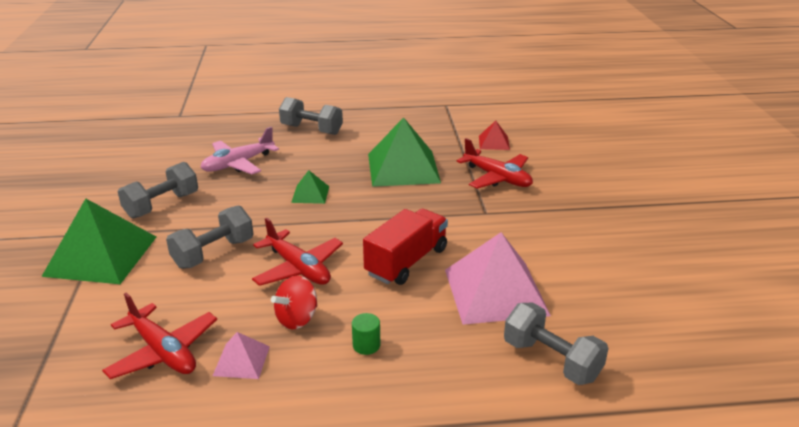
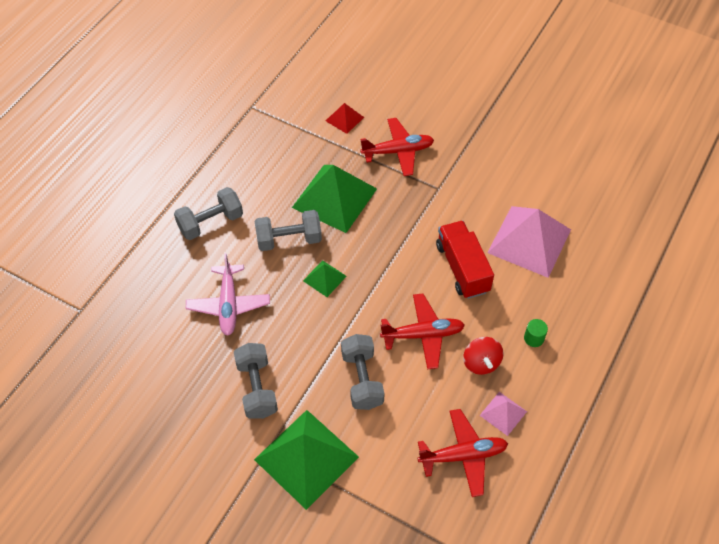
camera: 55 degrees left, 25 degrees up
grey dumbbell [504,303,609,385] -> grey dumbbell moved to [255,210,322,251]

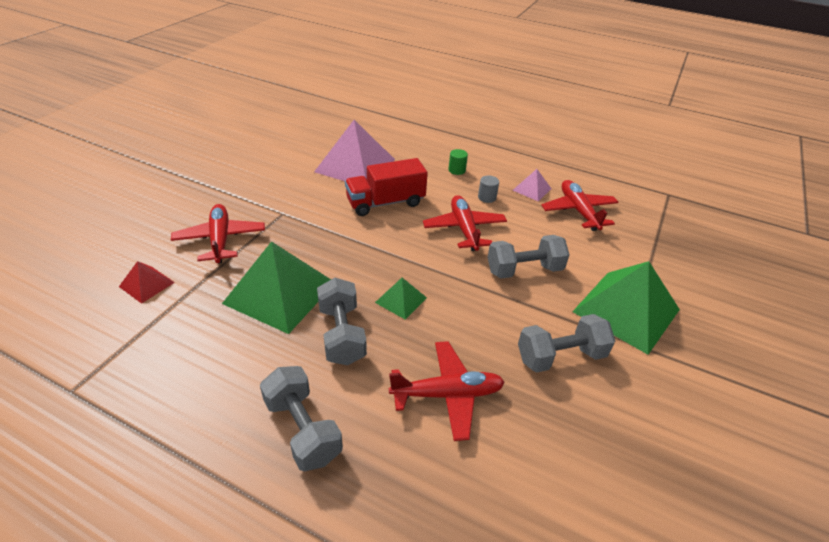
camera: 95 degrees left, 15 degrees down
pink plane [186,253,270,336] -> red plane [389,341,505,441]
red spinning top [463,337,504,375] -> grey cylinder [478,175,499,203]

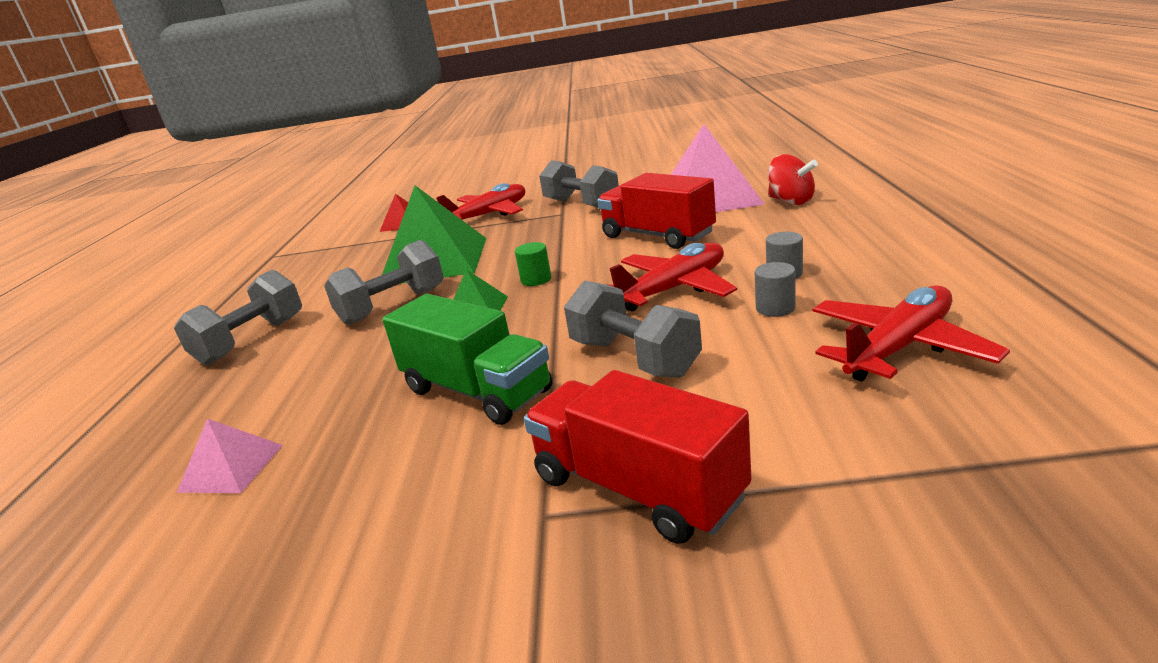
camera: 70 degrees right, 15 degrees down
red plane [389,341,505,441] -> none
green cylinder [449,149,468,175] -> green cylinder moved to [515,242,551,286]
pink pyramid [513,169,551,201] -> pink pyramid moved to [177,419,283,493]
grey dumbbell [518,314,615,373] -> grey dumbbell moved to [539,160,619,208]
green pyramid [572,261,680,355] -> red truck [524,370,751,544]
none -> green truck [382,294,552,425]
none -> grey cylinder [755,262,796,317]
none -> red spinning top [768,154,818,205]

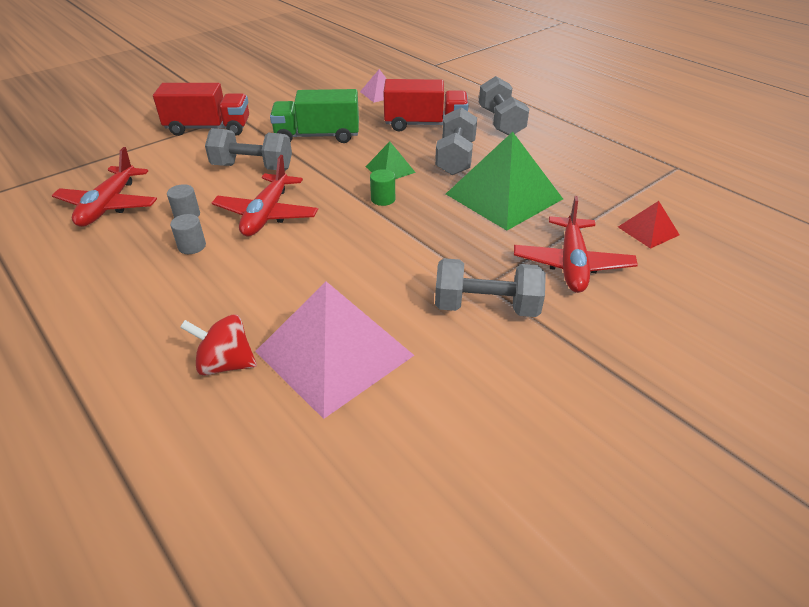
camera: 135 degrees right, 15 degrees up
red truck [597,173,716,249] -> red truck moved to [384,79,469,131]

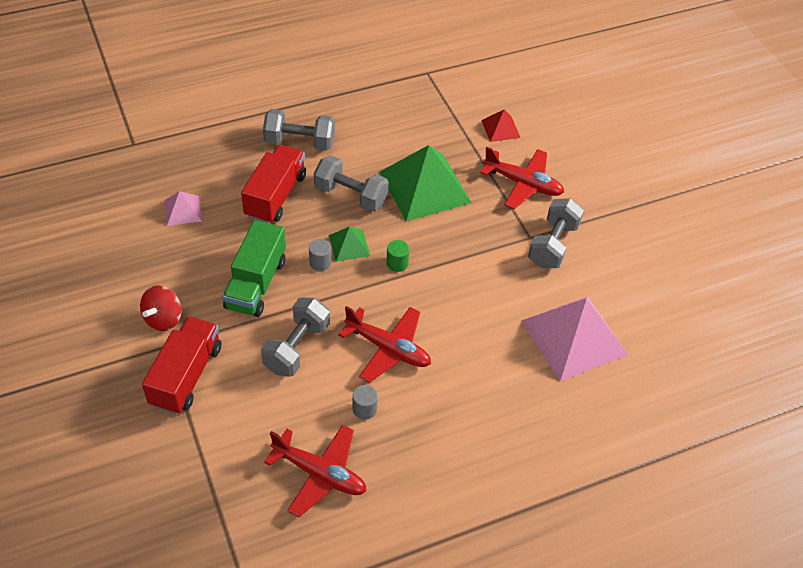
camera: 75 degrees left, 10 degrees up
grey cylinder [170,214,206,254] -> grey cylinder moved to [309,239,332,271]
red spinning top [180,314,257,376] -> red spinning top moved to [140,285,181,331]

